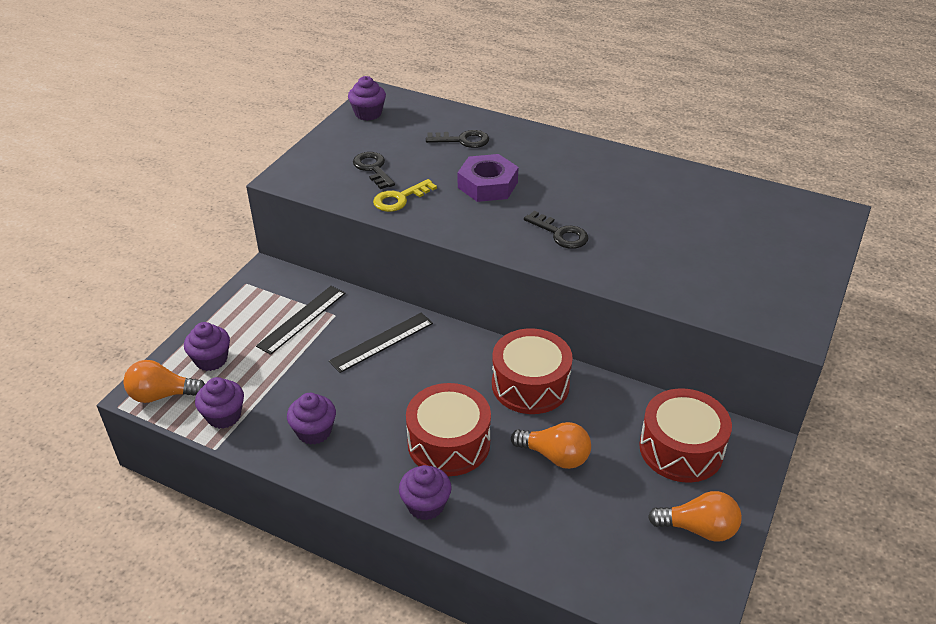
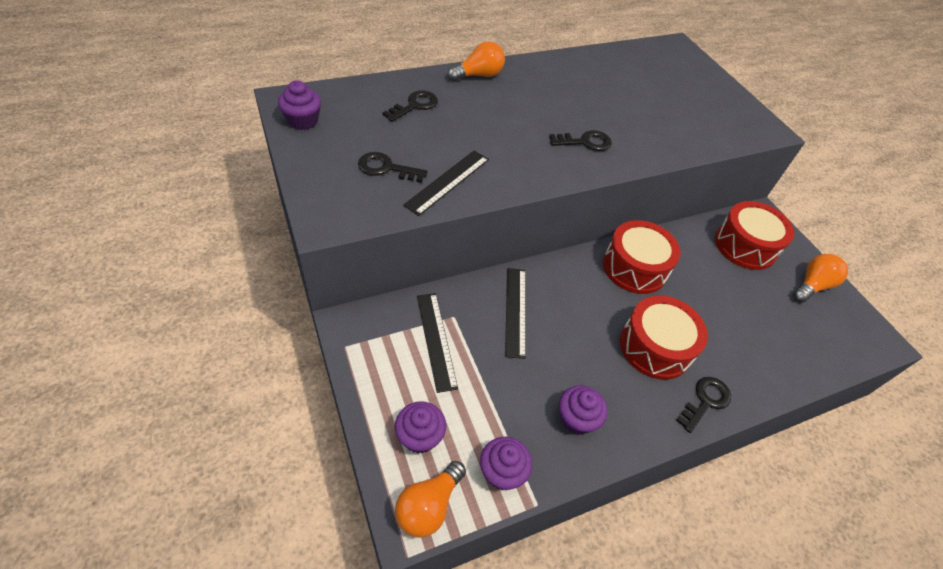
camera: 55 degrees left, 10 degrees up
yellow key [373,179,437,212] -> black ruler [403,151,489,216]
purple cupcake [399,465,452,520] -> black key [676,377,731,433]
purple nut [458,154,519,202] -> none
orange light bulb [511,422,591,469] -> orange light bulb moved to [448,41,505,81]

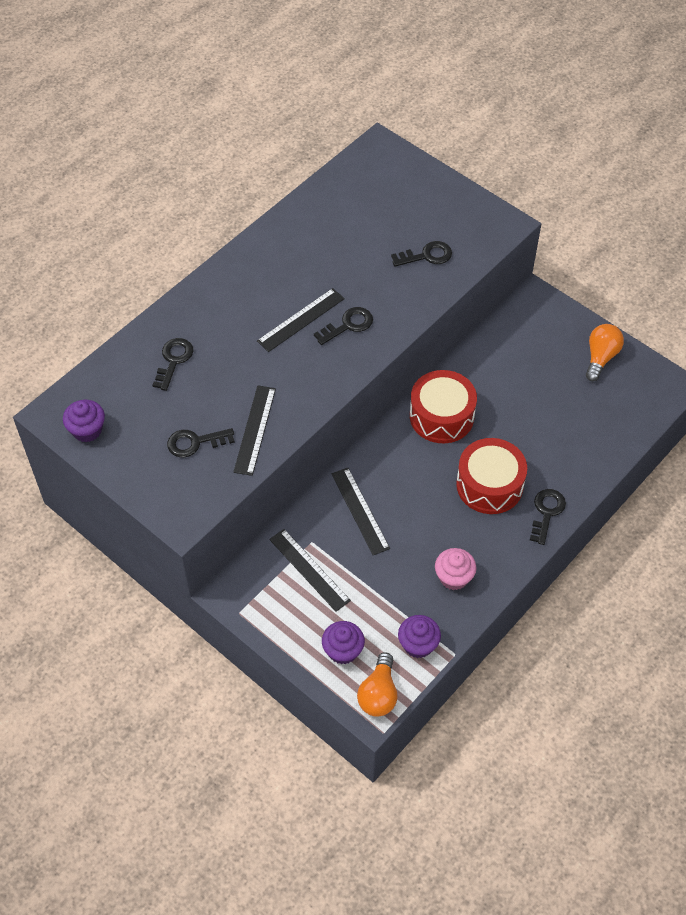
camera: 20 degrees left, 5 degrees up
orange light bulb [448,41,505,81] -> none
purple cupcake [559,385,608,435] -> pink cupcake [435,548,477,590]
red drum [715,201,794,270] -> none
none -> black ruler [257,288,345,352]
none -> black key [391,241,452,267]

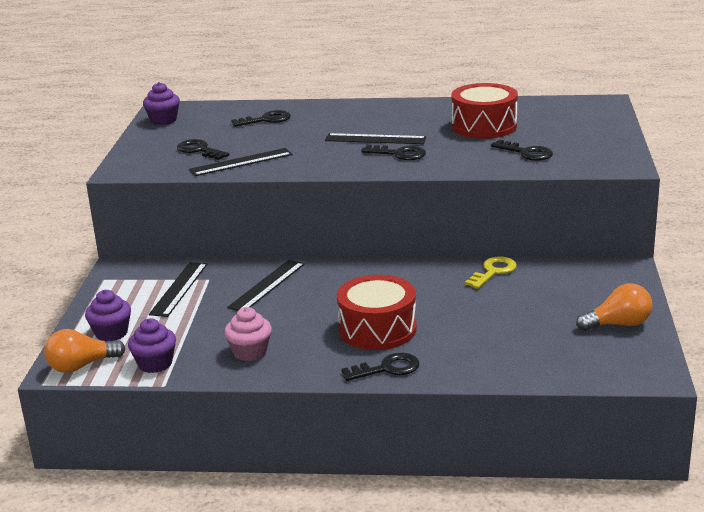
camera: 55 degrees right, 30 degrees down
red drum [410,370,477,443] -> red drum moved to [451,83,518,139]
none -> yellow key [465,256,517,289]

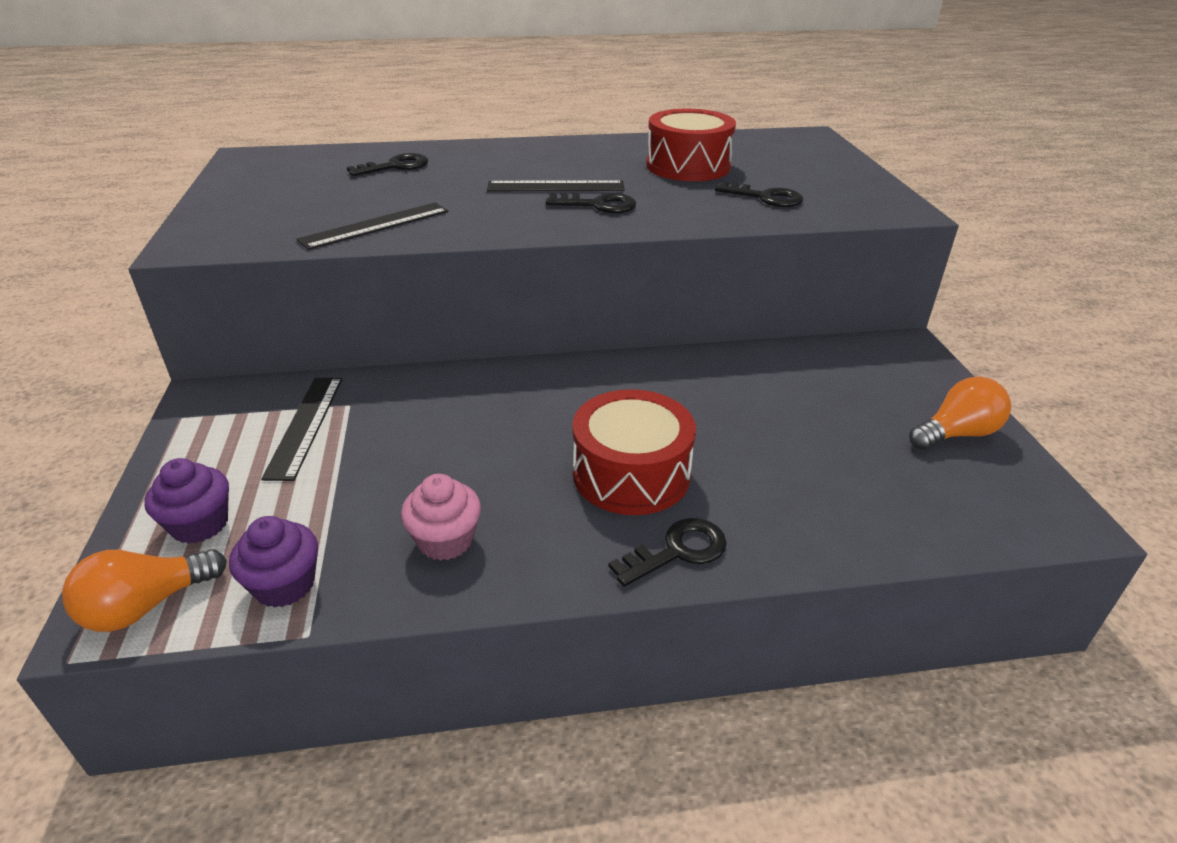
camera: 15 degrees left, 10 degrees up
purple cupcake [143,82,180,125] -> none
black key [177,139,229,160] -> none
black ruler [227,260,305,311] -> none
yellow key [465,256,517,289] -> none

